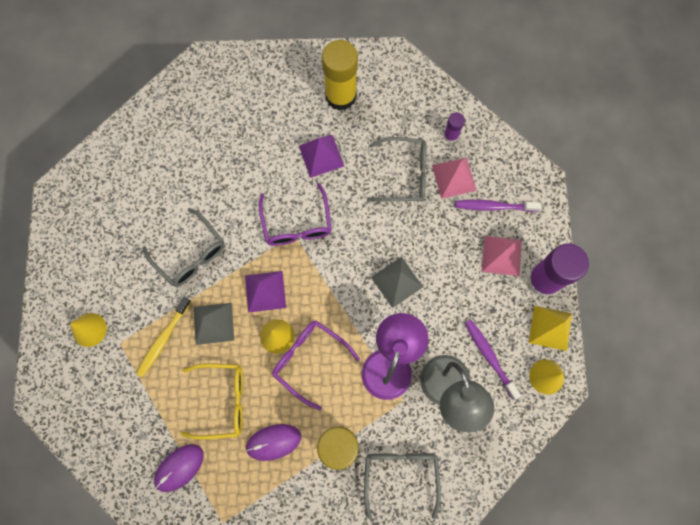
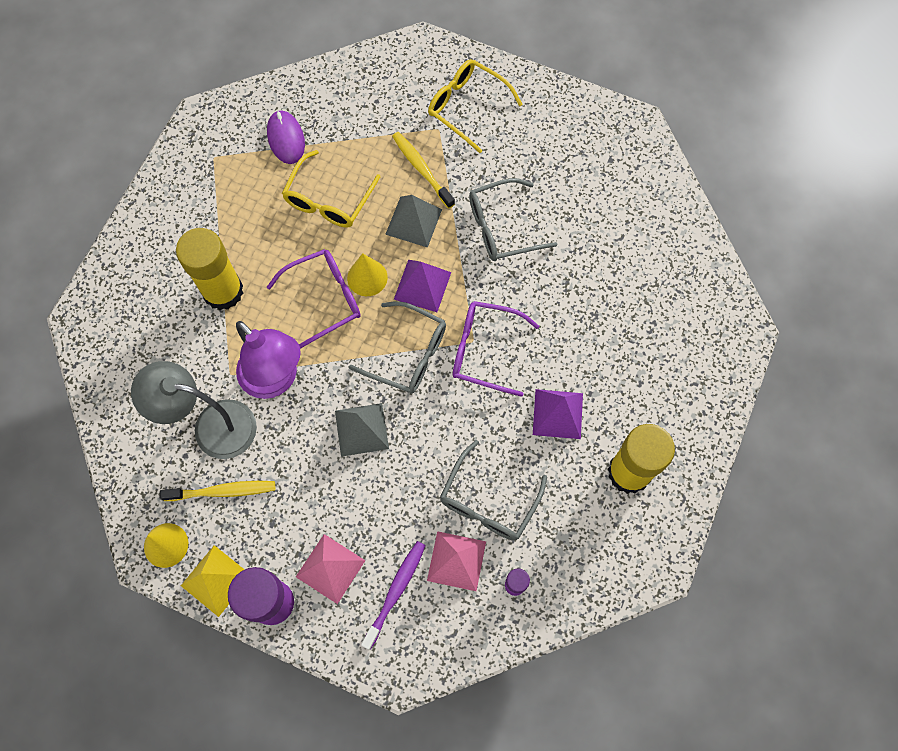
camera: 115 degrees right, 5 degrees down
yellow cone [70,313,107,347] -> yellow glasses [428,59,523,153]
purple mouse [246,424,301,461] -> none
grey glasses [364,453,441,519] -> grey glasses moved to [349,301,446,394]
purple toothbrush [465,320,521,400] -> yellow toothbrush [160,481,275,501]

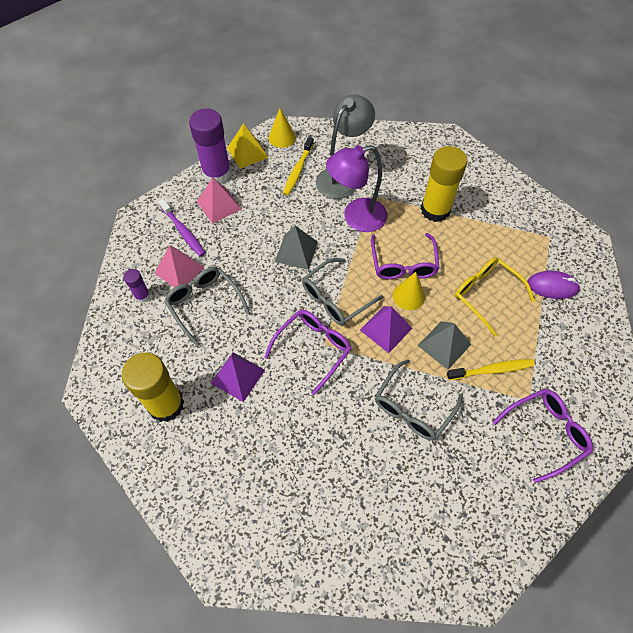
camera: 115 degrees right, 10 degrees down
yellow glasses [428,59,523,153] -> purple glasses [493,388,593,483]
grey glasses [469,178,558,261] -> grey glasses turned 150 degrees counterclockwise [375,359,463,441]

